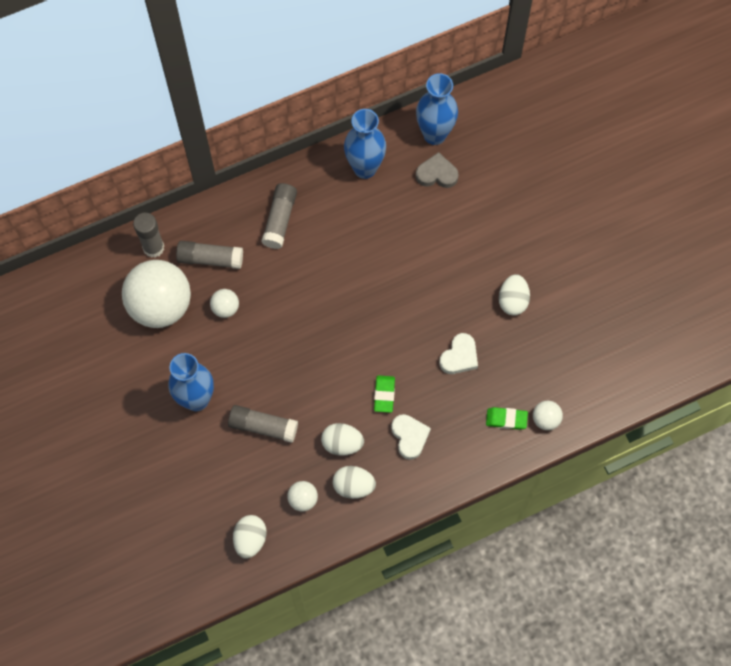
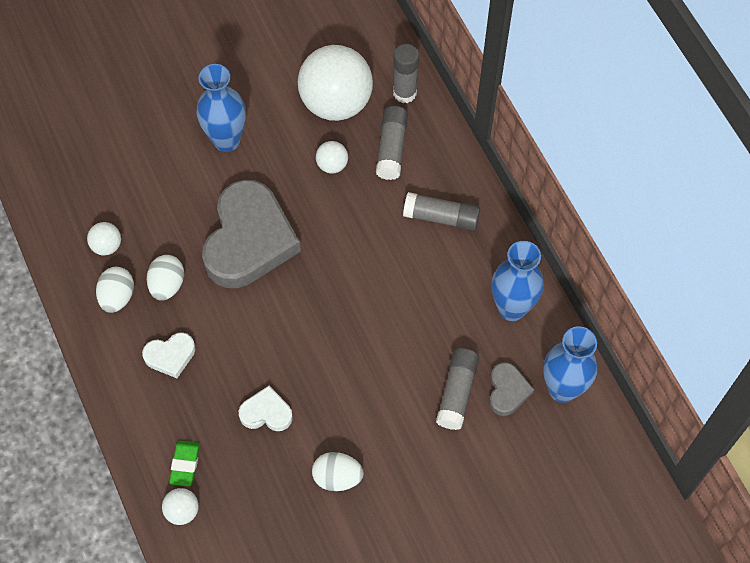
camera: 90 degrees right, 5 degrees down
grey glue stick [228,405,298,443] -> grey glue stick moved to [436,348,479,430]
white egg [233,515,266,559] -> none
green eraser [374,375,395,413] -> none
white heart [439,333,478,374] -> white heart turned 150 degrees clockwise [239,386,293,431]
none -> grey heart [202,180,301,288]

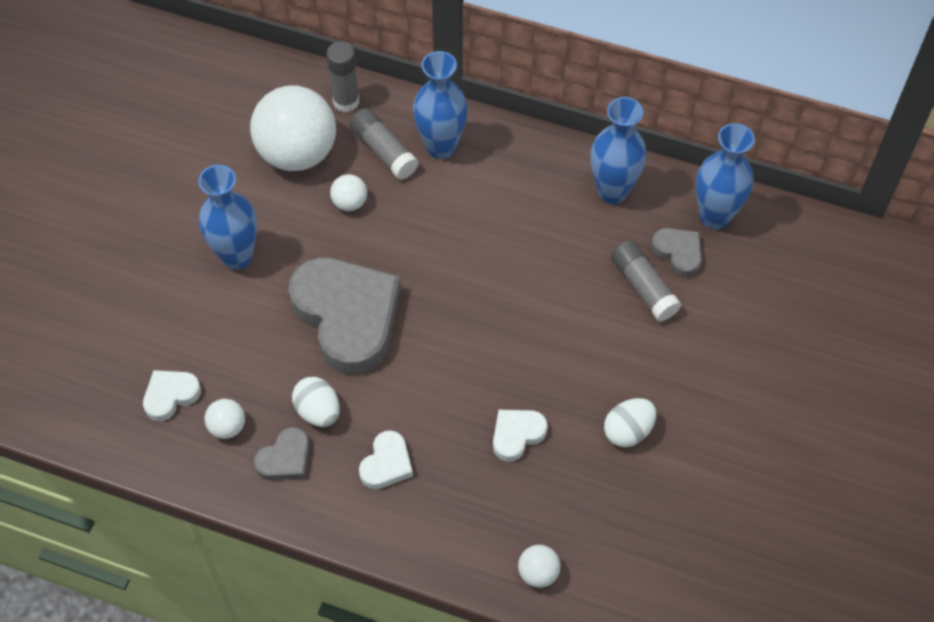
camera: 45 degrees left, 5 degrees down
white egg [96,267,134,313] -> grey heart [254,427,310,480]
green eraser [169,441,200,487] -> none
grey glue stick [403,192,480,231] -> none
none -> white heart [143,370,201,421]
none -> blue vase [413,51,468,159]

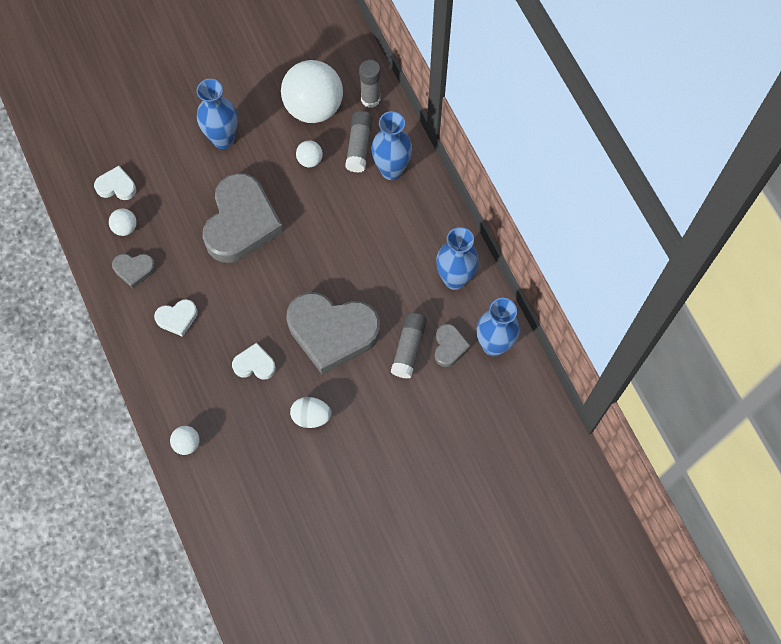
camera: 45 degrees right, 10 degrees up
white egg [292,377,340,427] -> none
none -> grey heart [286,292,380,375]

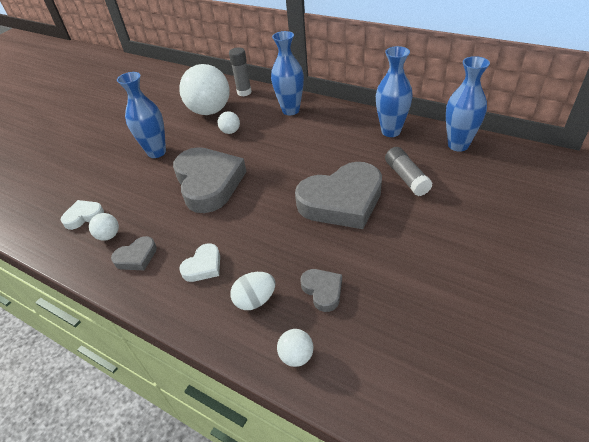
camera: 30 degrees left, 25 degrees down
white heart [232,343,276,380] -> none
white egg [290,397,332,428] -> white egg moved to [230,272,275,310]
grey glue stick [345,111,373,173] -> none
grey heart [435,324,471,367] -> grey heart moved to [300,269,342,312]

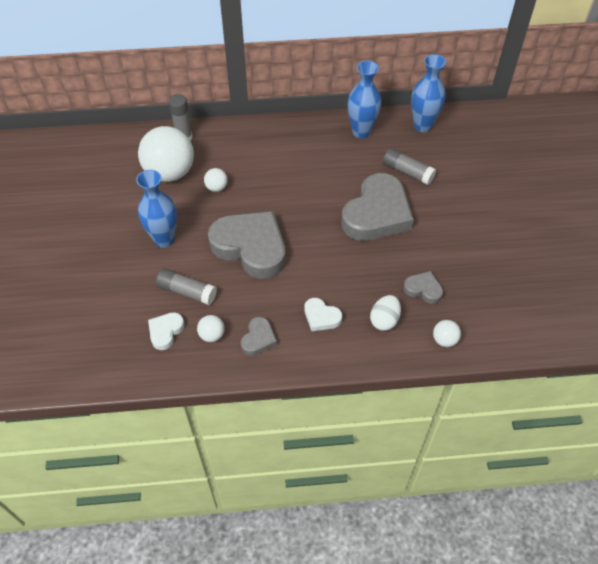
camera: 40 degrees left, 10 degrees up
white heart [179,243,220,282] -> white heart turned 120 degrees clockwise [304,298,342,331]
blue vase [271,31,304,115] -> none
none -> grey glue stick [156,268,217,305]

